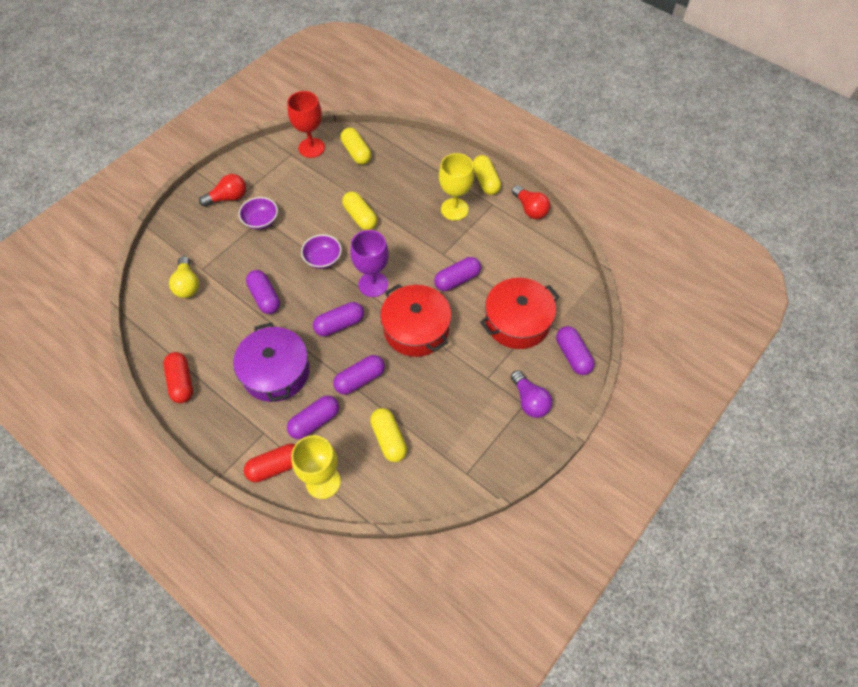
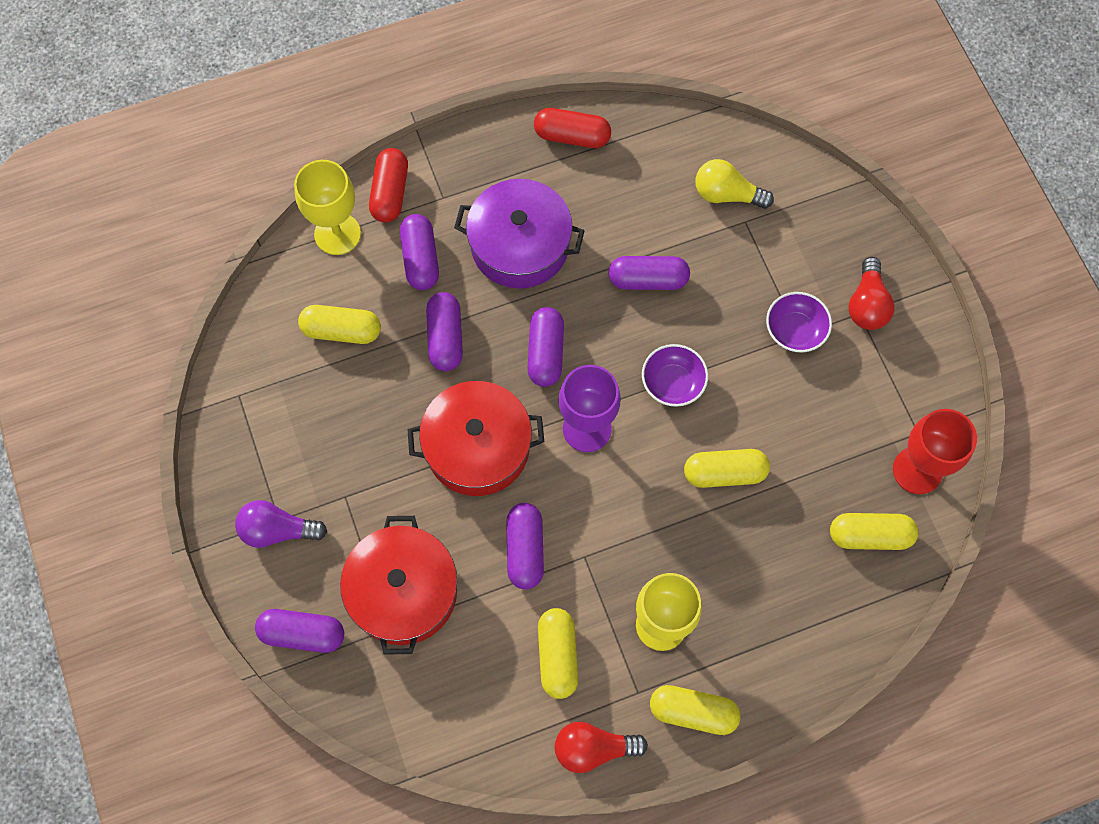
camera: 120 degrees right, 10 degrees up
none -> yellow capsule [538,608,578,699]

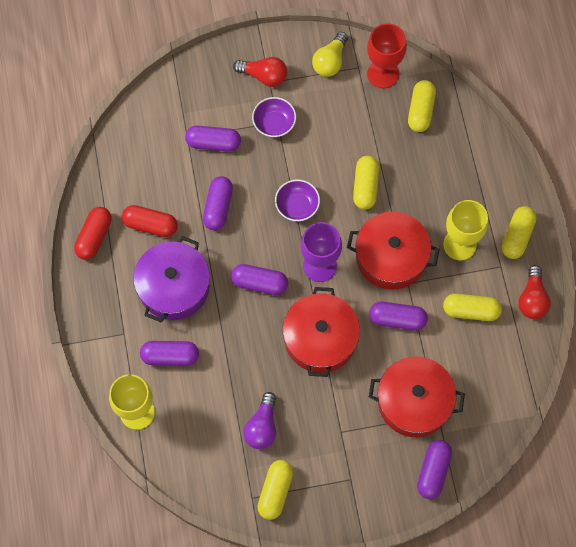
camera: 80 degrees left, 0 degrees up
purple light bulb [235,500,327,548] -> purple light bulb moved to [243,392,276,449]
yellow capsule [298,305,381,344] -> yellow capsule moved to [257,460,293,520]
red capsule [369,148,408,223] -> red capsule moved to [122,205,178,237]
purple capsule [426,292,463,371] -> purple capsule moved to [185,126,241,152]
yellow light bulb [696,159,774,209] -> yellow light bulb moved to [312,32,348,77]
none -> red pot [347,212,440,290]

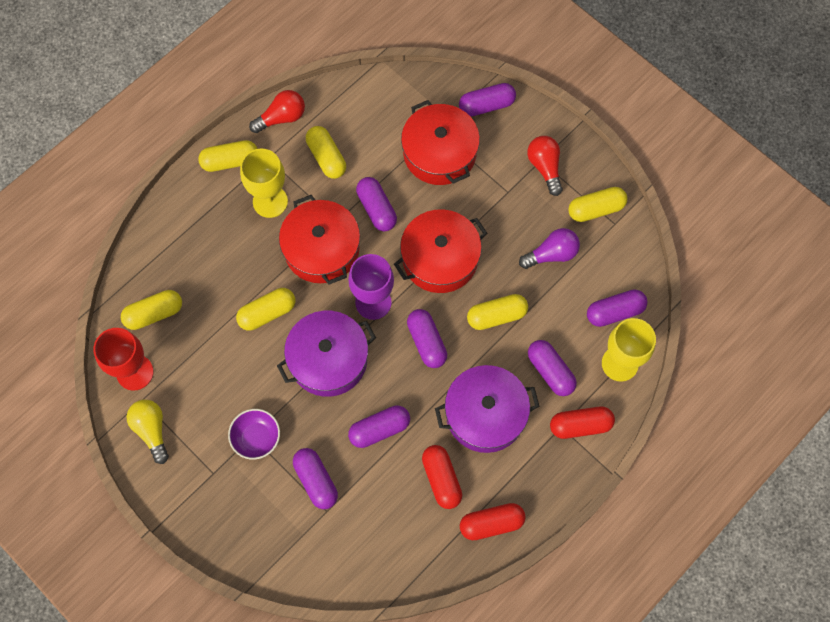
camera: 125 degrees left, 0 degrees up
red light bulb [233,57,287,87] -> red light bulb moved to [527,136,563,196]
purple bowl [275,179,320,221] -> purple pot [277,311,376,397]
yellow light bulb [312,32,348,77] -> yellow light bulb turned 105 degrees counterclockwise [127,400,169,464]
none -> yellow capsule [467,294,528,330]
none -> red capsule [550,406,615,439]
none -> purple capsule [587,289,647,327]

